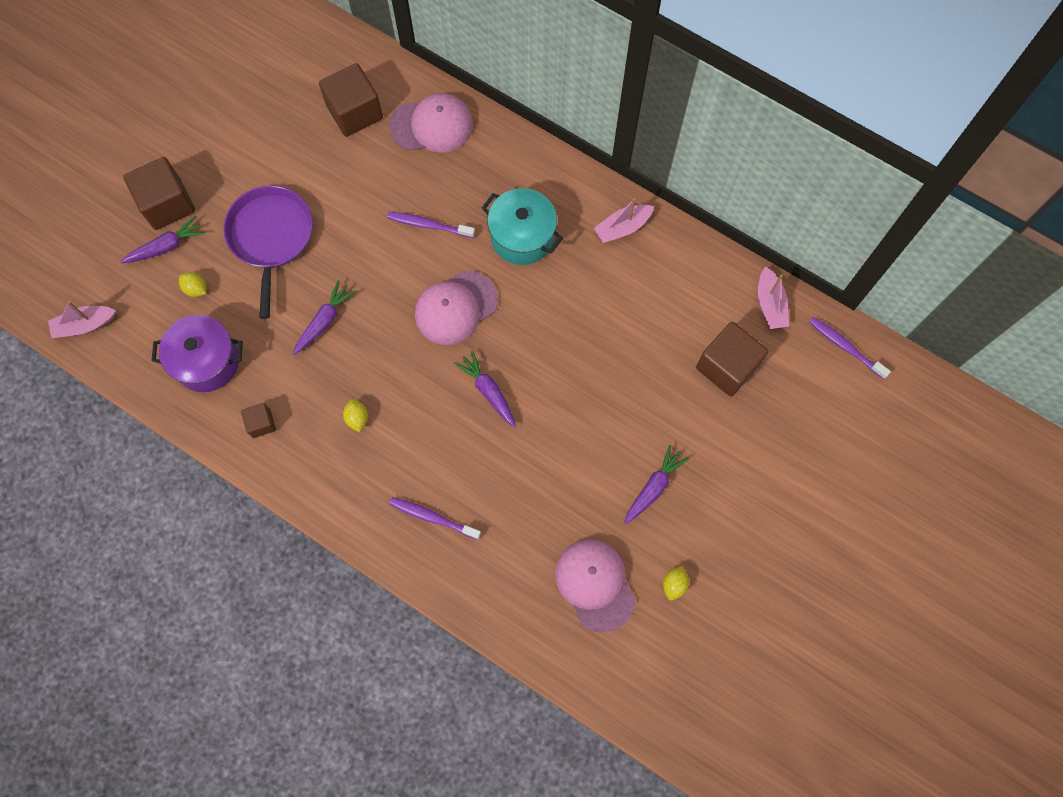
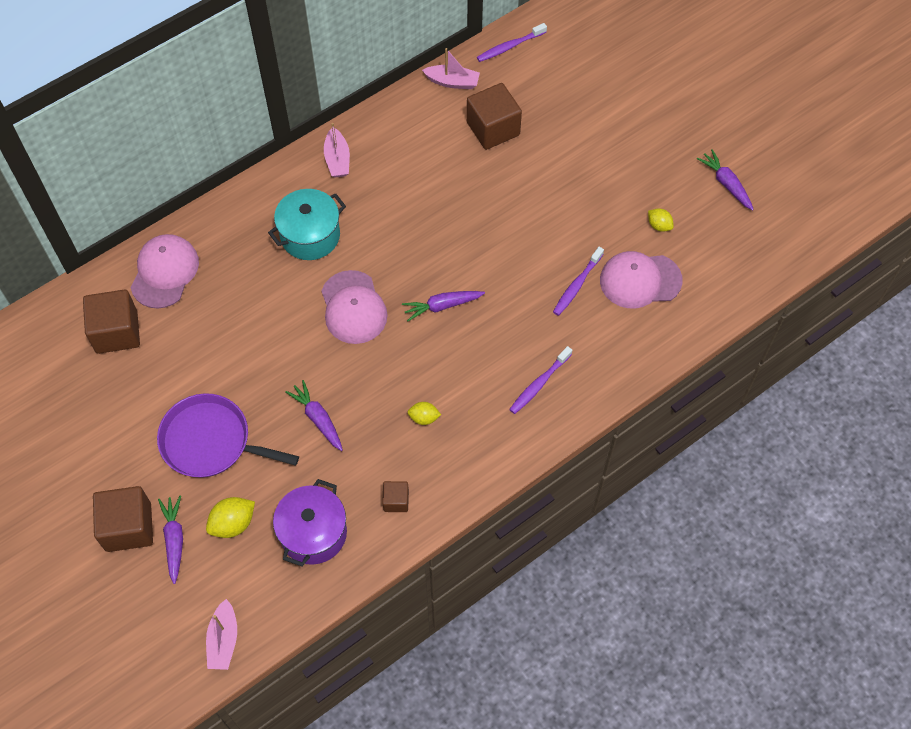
camera: 70 degrees left, 10 degrees down
yellow lemon [179,272,206,297] -> yellow lemon [206,497,255,538], size x1.57
purple toothbrush [387,212,475,238] -> purple toothbrush moved to [553,247,604,316]
purple carrot [624,445,689,524] -> purple carrot moved to [697,149,754,211]

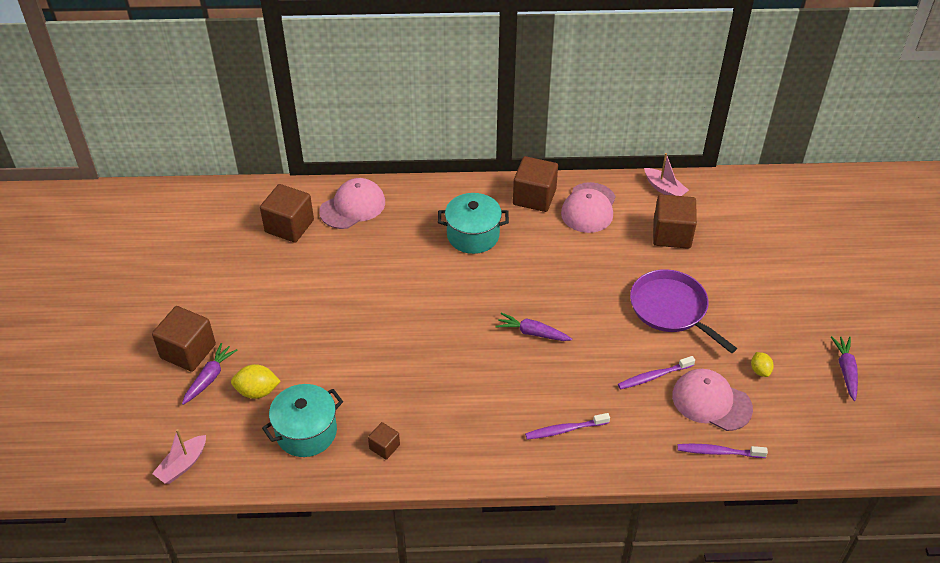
camera: 35 degrees right, 15 degrees down
purple pan [157,393,299,478] -> purple pan moved to [630,269,737,353]
purple pot [273,479,347,566] -> turquoise pot [262,384,343,457]
purple carrot [285,380,343,451] -> none
pink cap [321,270,388,344] -> pink cap moved to [561,182,616,233]
pink boat [324,123,350,178] -> brown cube [513,156,558,212]
yellow lemon [408,402,441,425] -> none
purple toothbrush [477,23,547,62] -> purple toothbrush moved to [677,444,768,458]

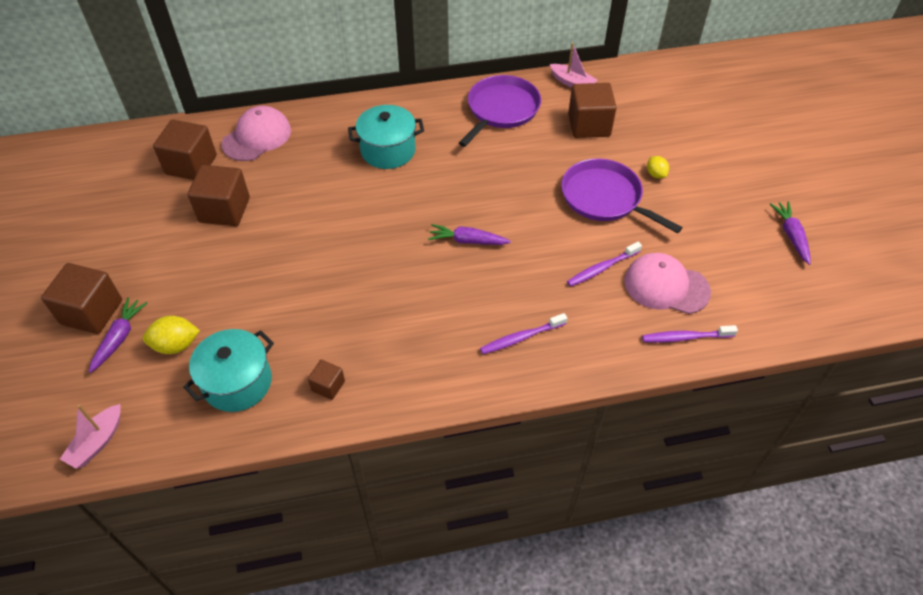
camera: 10 degrees left, 5 degrees up
brown cube [513,156,558,212] -> brown cube moved to [188,165,250,226]
pink cap [561,182,616,233] -> purple pan [459,75,541,147]
yellow lemon [751,352,774,377] -> yellow lemon moved to [647,156,669,179]

